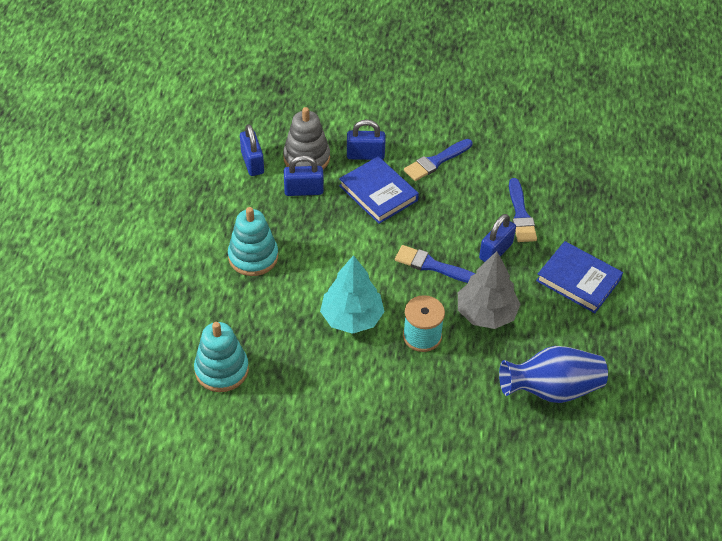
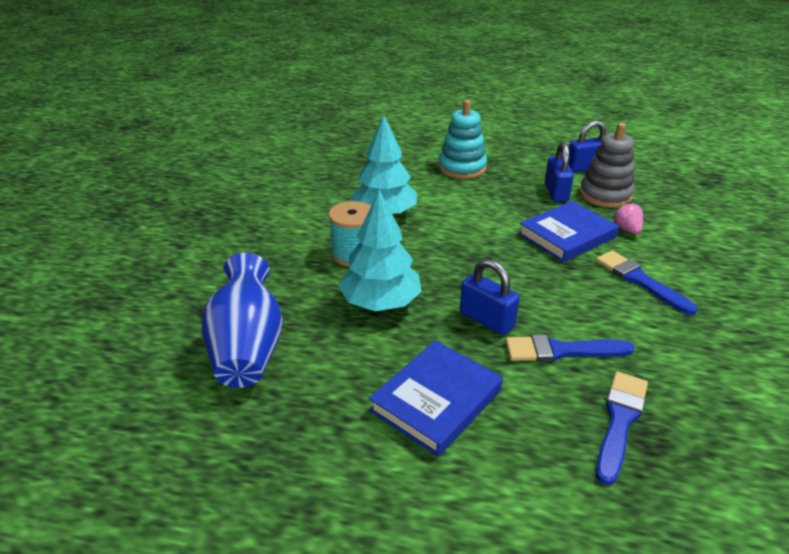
camera: 95 degrees right, 15 degrees down
turquoise stacking toy [194,322,249,392] -> none
blue padlock [347,120,385,160] -> pink strawberry [612,202,643,234]
blue brush [395,245,475,283] -> blue brush moved to [596,372,648,485]
grey tree [458,251,521,329] -> turquoise tree [338,190,422,311]

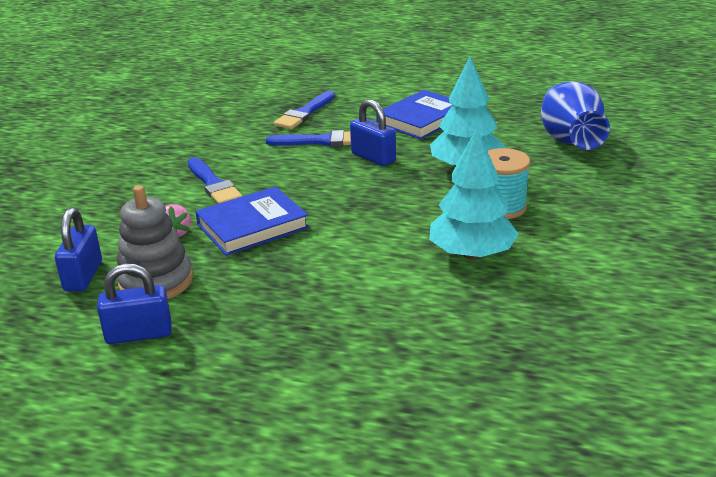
camera: 175 degrees left, 5 degrees down
turquoise stacking toy [439,100,487,179] -> none
blue padlock [545,142,574,202] -> blue padlock moved to [55,208,102,291]

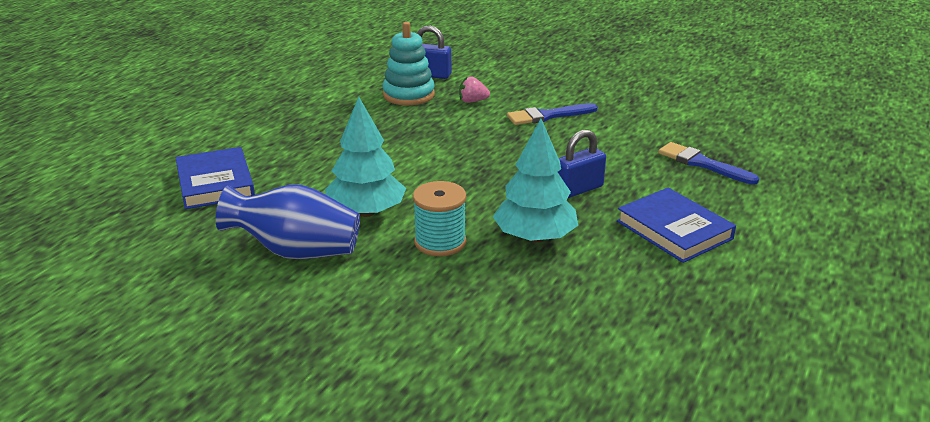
camera: 100 degrees right, 0 degrees up
blue padlock [97,263,172,344] -> none
grey stacking toy [116,185,193,299] -> turquoise stacking toy [383,22,435,105]
blue book [195,186,309,256] -> blue book moved to [175,147,255,209]
blue brush [266,130,351,146] -> none
blue vase [541,81,610,150] -> blue vase moved to [216,184,360,259]

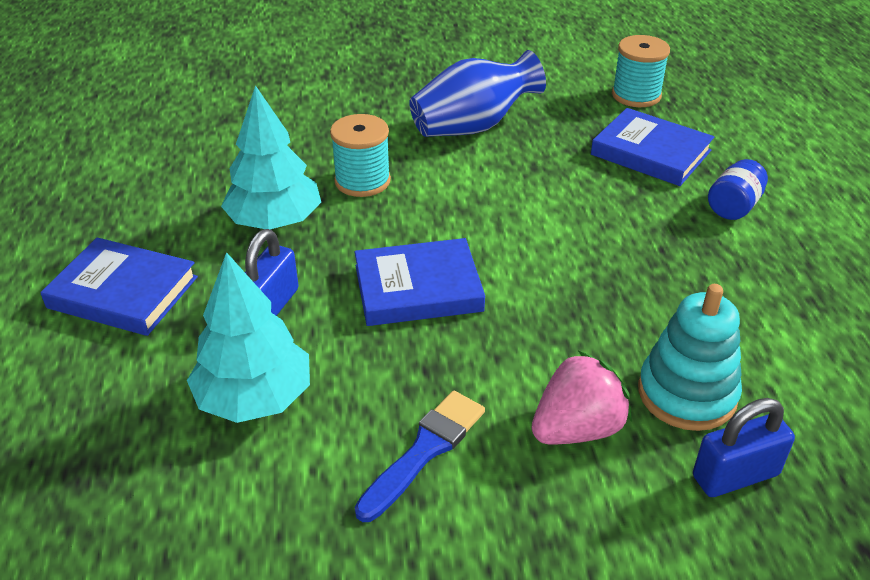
camera: 145 degrees right, 10 degrees up
turquoise tree [325,97,406,217] -> turquoise tree moved to [187,252,310,423]
pink strawberry [459,76,490,103] -> pink strawberry [531,351,632,444], size x1.68
blue brush [658,142,759,185] -> none
none -> blue book [355,238,485,326]
none -> turquoise spool [612,35,670,107]
none -> blue jar [708,159,768,220]

